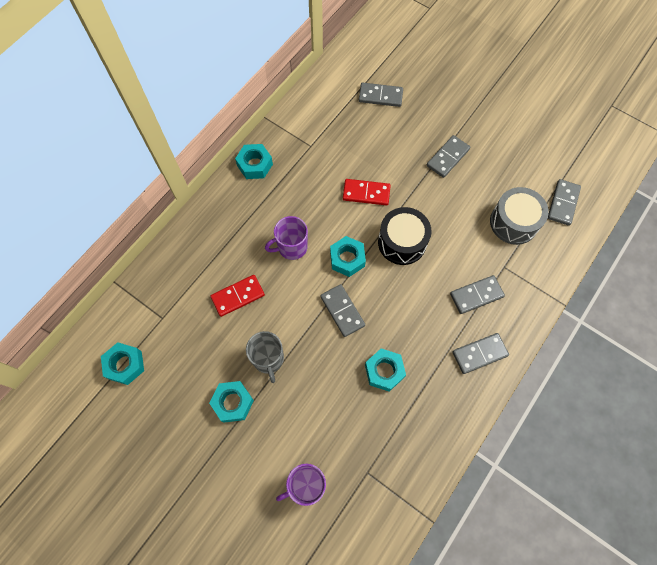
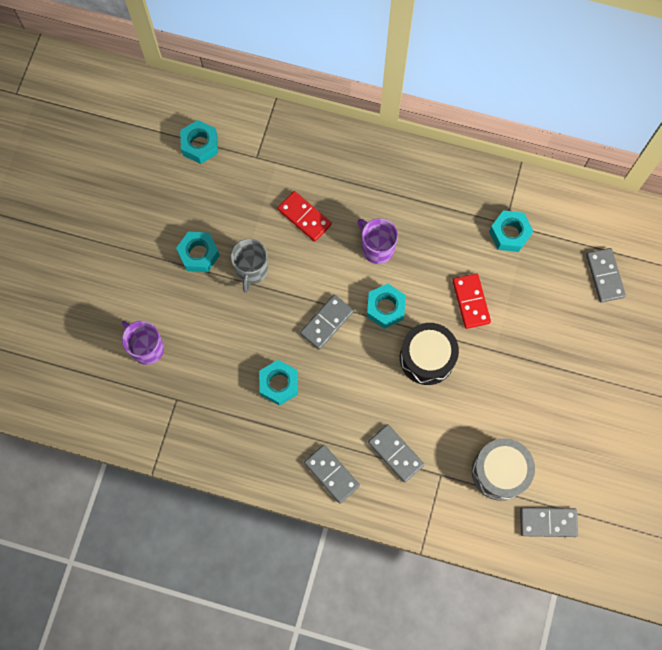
camera: 70 degrees right, 5 degrees up
turquoise nut [235,144,273,179] -> turquoise nut moved to [489,210,533,252]
grey mug [246,331,284,383] -> grey mug turned 45 degrees counterclockwise [231,239,268,293]
grey domino [427,135,470,178] -> none

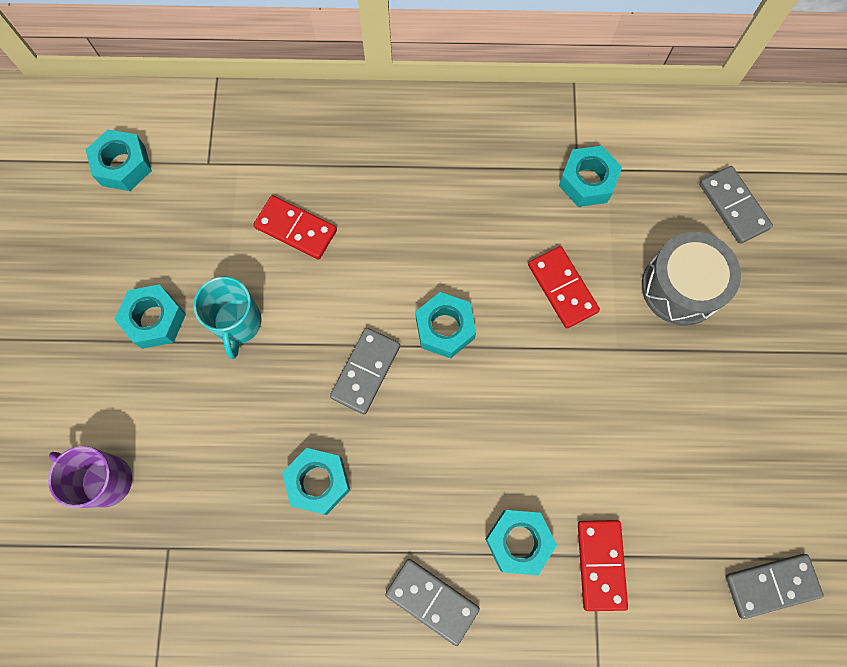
camera: 15 degrees left, 0 degrees up
grey mug [231,239,268,293] -> turquoise mug [193,277,262,359]
purple mug [357,218,398,264] -> none
grey domino [368,424,424,483] -> turquoise nut [485,510,557,575]
black drum [400,323,459,385] -> none
grey drum [472,438,535,501] -> grey drum moved to [642,232,741,326]
none -> red domino [578,520,628,611]

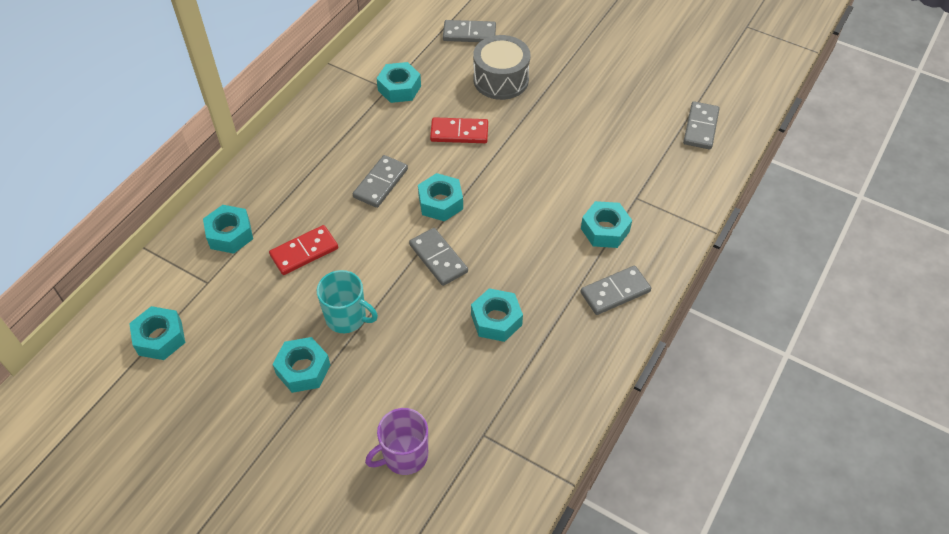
camera: 60 degrees left, 20 degrees down
red domino [578,520,628,611] -> none
none -> turquoise nut [203,205,253,254]
none -> grey domino [353,155,408,208]

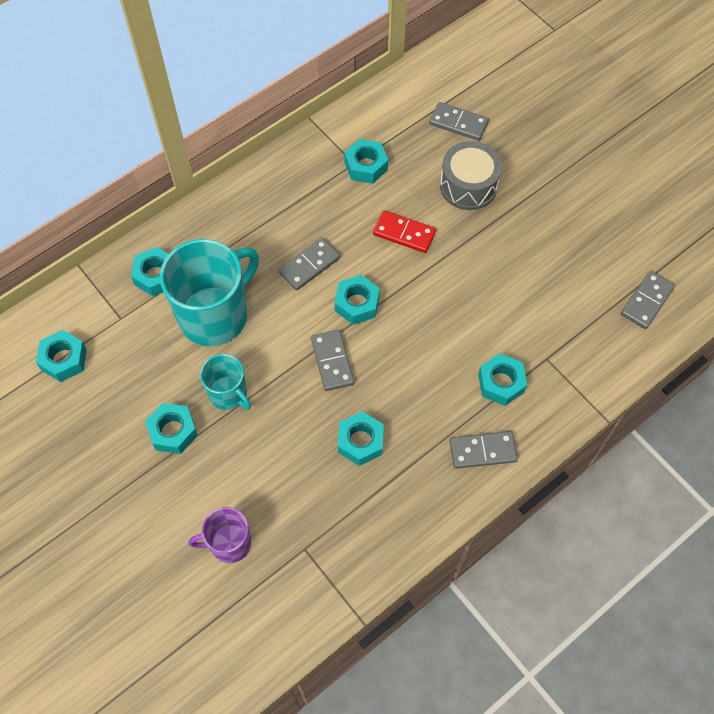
camera: 20 degrees right, 10 degrees up
red domino [269,225,338,275] -> turquoise mug [160,239,259,346]

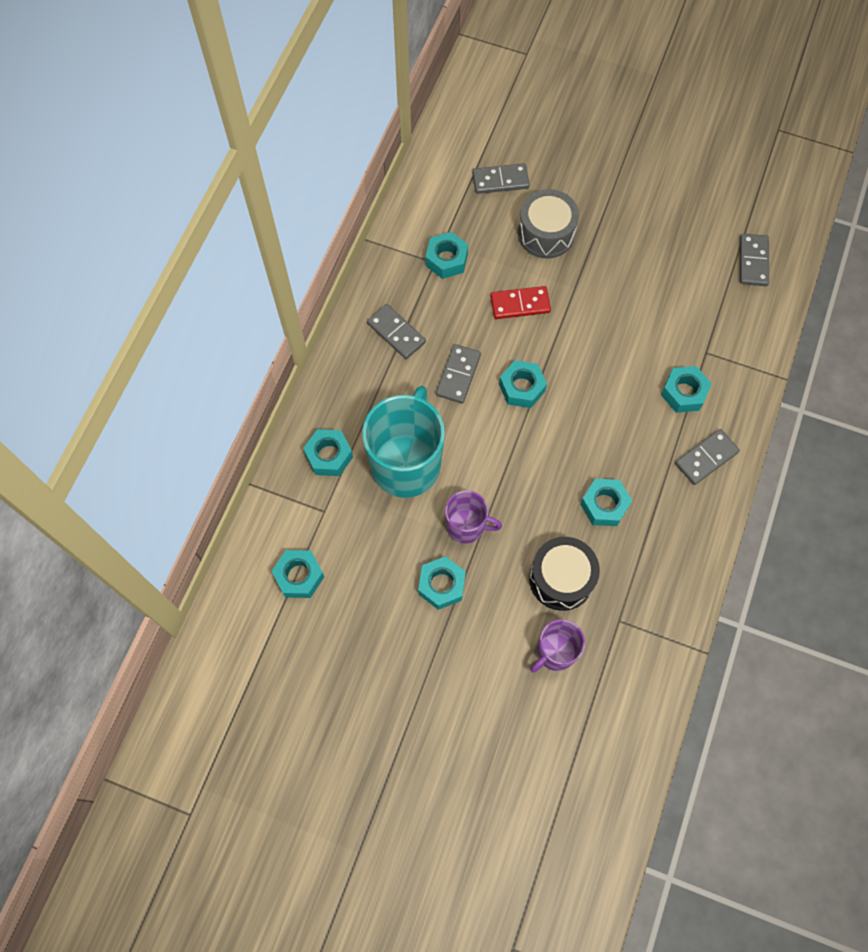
camera: 30 degrees left, 5 degrees up
turquoise mug [200,354,251,410] -> purple mug [445,490,502,543]
grey domino [311,330,354,391] -> grey domino moved to [367,304,426,359]
none -> black drum [529,537,600,611]

